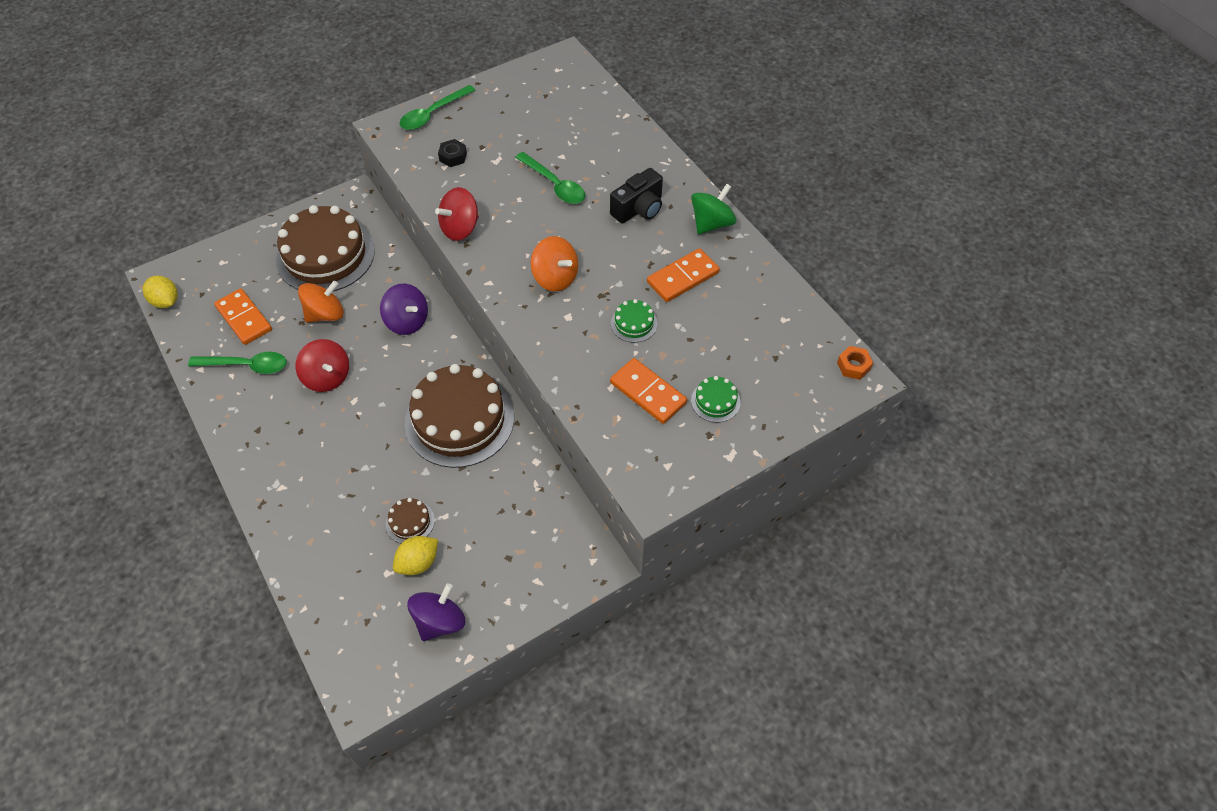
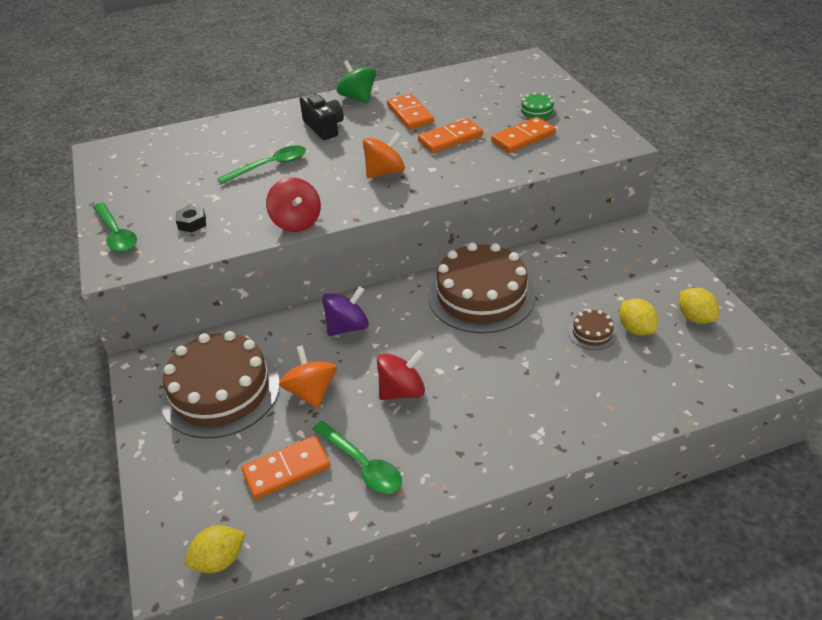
camera: 75 degrees left, 15 degrees down
green spoon [188,352,286,374] -> green spoon turned 120 degrees clockwise [312,421,402,494]
purple spinning top [407,583,465,641] -> yellow lemon [679,288,719,324]
green cake [611,299,658,342] -> orange domino [418,118,483,153]
orange nut [837,346,873,380] -> none

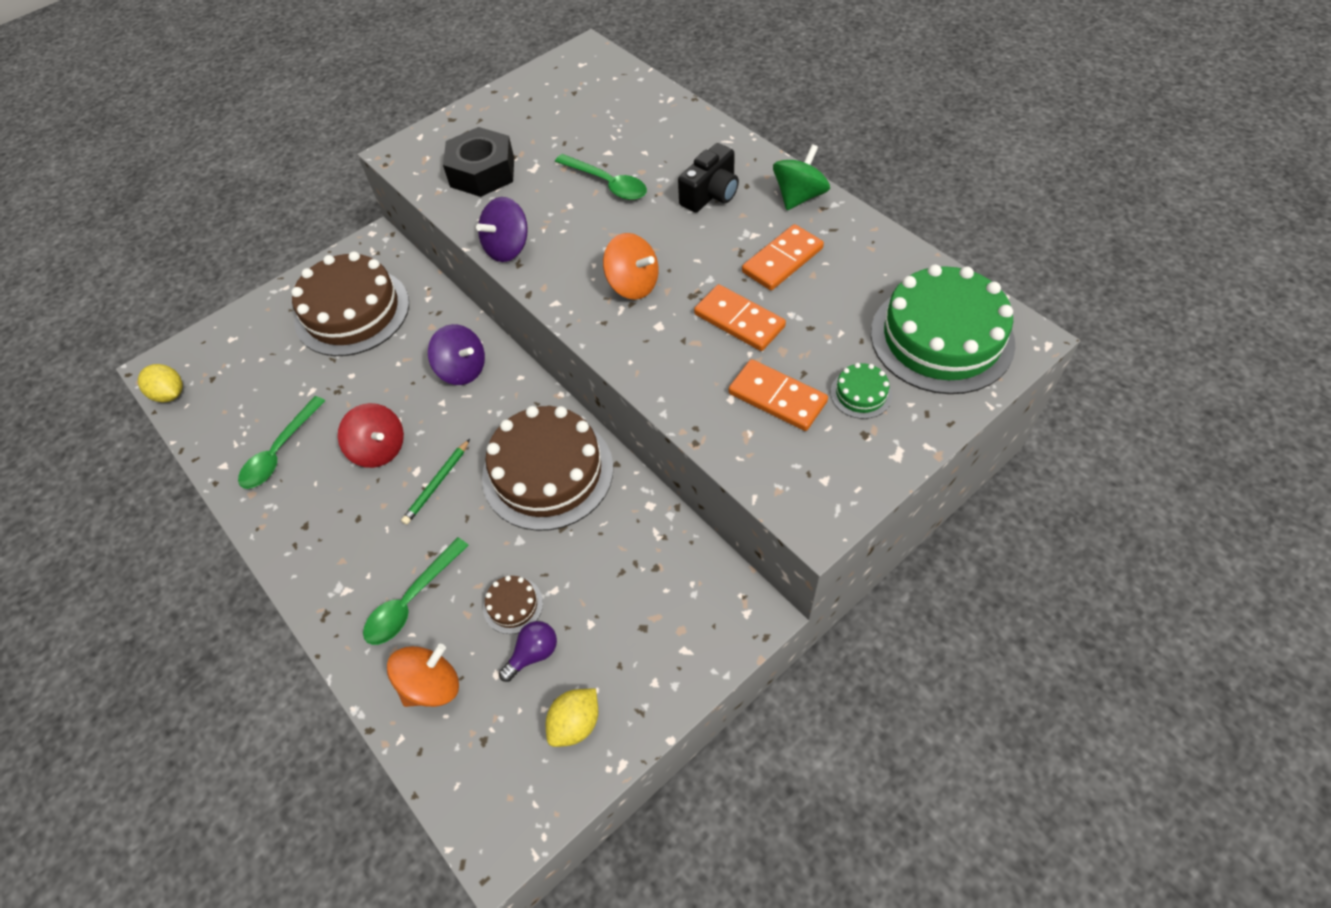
camera: 70 degrees right, 15 degrees up
green spoon [93,202,137,252] -> green spoon moved to [363,537,469,645]
black nut [176,205,206,232] -> black nut [443,127,514,197], size x2.13
orange domino [241,436,331,499] -> none
red spinning top [266,177,321,232] -> purple spinning top [476,197,528,262]
orange spinning top [279,345,337,408] -> orange spinning top moved to [387,644,459,707]
yellow lemon [619,299,658,335] -> purple light bulb [499,621,557,682]
none -> green pencil [401,439,470,525]
none -> green cake [871,264,1015,394]

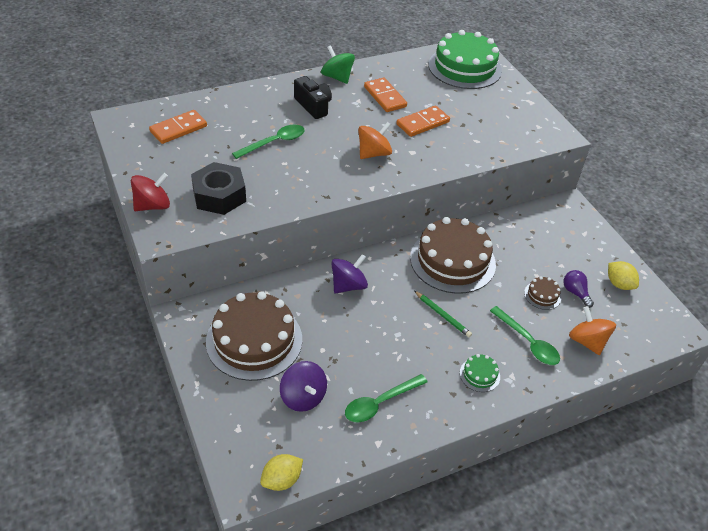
camera: 80 degrees left, 10 degrees down
green spoon [238,396,325,489] -> green spoon turned 105 degrees clockwise [345,374,427,423]
red spinning top [338,403,404,468] -> red spinning top moved to [131,173,170,211]
purple spinning top [476,197,528,262] -> purple spinning top moved to [280,361,327,412]
orange domino [729,359,828,431] -> orange domino moved to [149,110,207,144]
green cake [831,363,892,419] -> green cake moved to [460,354,500,392]

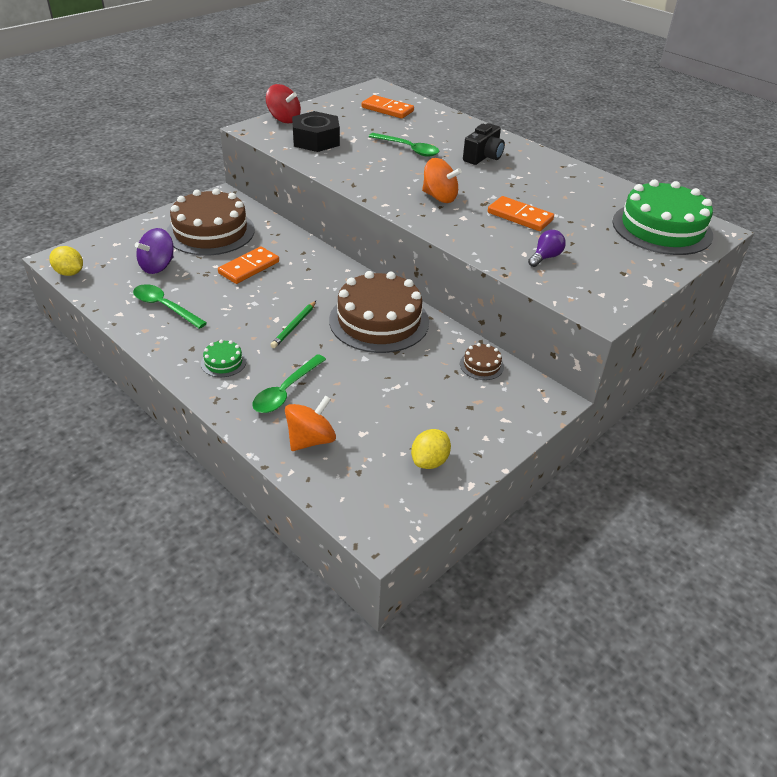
camera: 70 degrees right, 5 degrees down
green spinning top [321,45,355,84] -> none
purple spinning top [331,254,368,293] -> none
orange domino [364,77,407,112] -> orange domino moved to [218,246,279,284]
brown cake [524,276,561,310] -> brown cake moved to [460,343,504,380]
purple light bulb [563,270,594,308] -> purple light bulb moved to [528,230,566,267]

